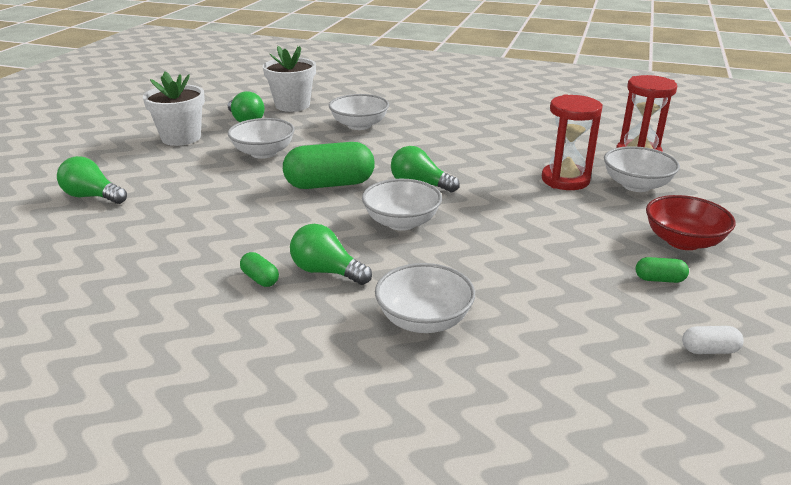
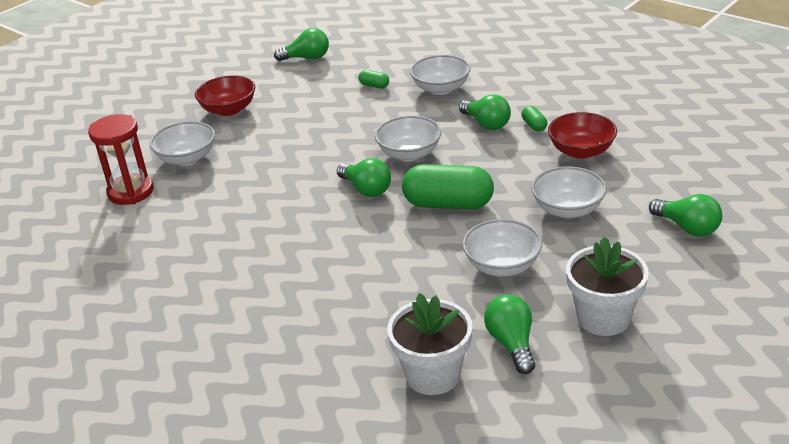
camera: 155 degrees left, 5 degrees up
white bowl [329,94,389,130] -> white bowl moved to [531,166,607,218]
red hourglass [542,94,603,190] -> none
green capsule [635,257,689,283] -> green capsule moved to [359,70,389,88]
white capsule [682,326,743,354] -> green light bulb [274,28,329,61]
none -> red bowl [548,112,617,159]

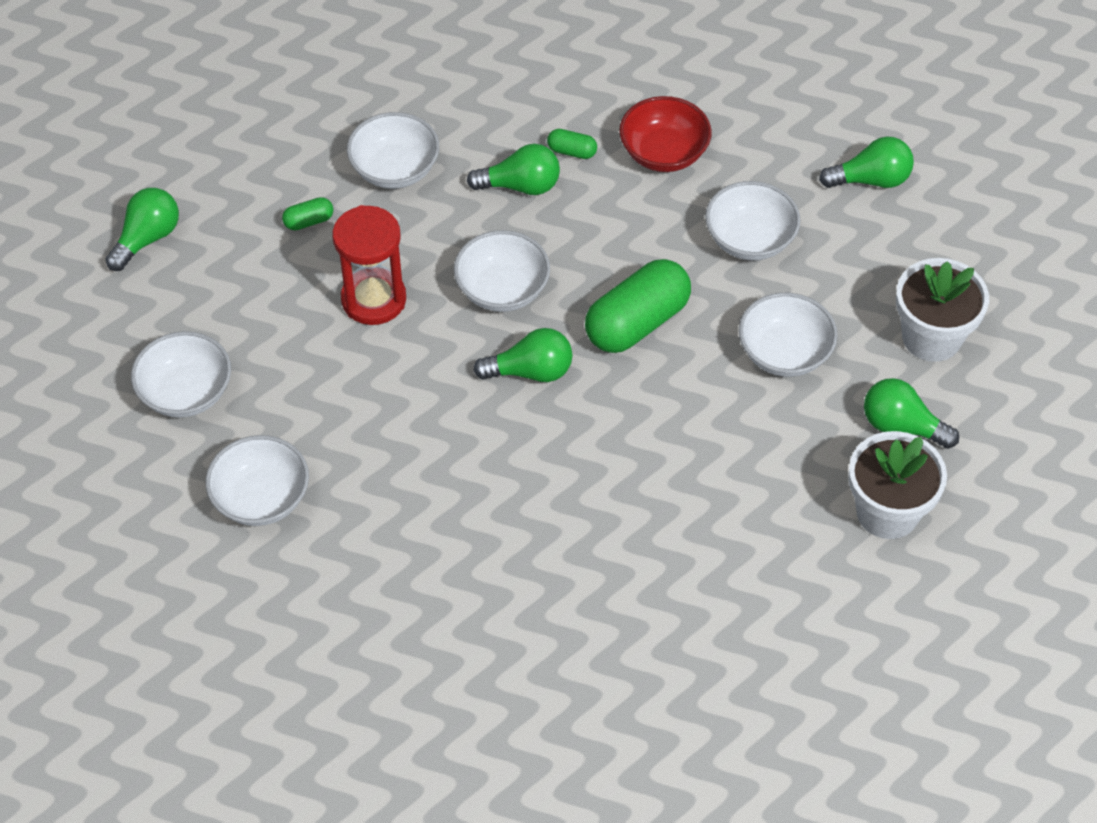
camera: 55 degrees left, 20 degrees up
red hourglass [88,114,153,205] -> red hourglass moved to [332,205,406,325]
red bowl [195,75,255,116] -> white bowl [131,331,231,417]

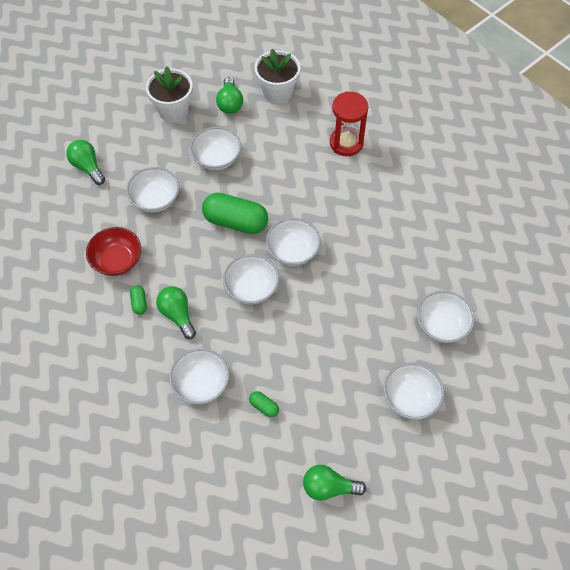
camera: 120 degrees left, 5 degrees up
red hourglass [332,205,406,325] -> red hourglass moved to [330,91,369,156]
green light bulb [473,328,572,382] -> white bowl [266,218,321,266]

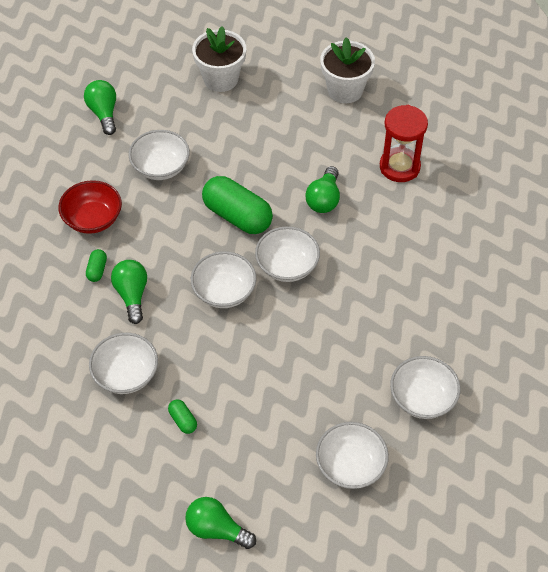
camera: 20 degrees right, 5 degrees down
white bowl [190,127,241,170] -> none
green light bulb [216,77,243,114] -> green light bulb moved to [305,166,340,213]

